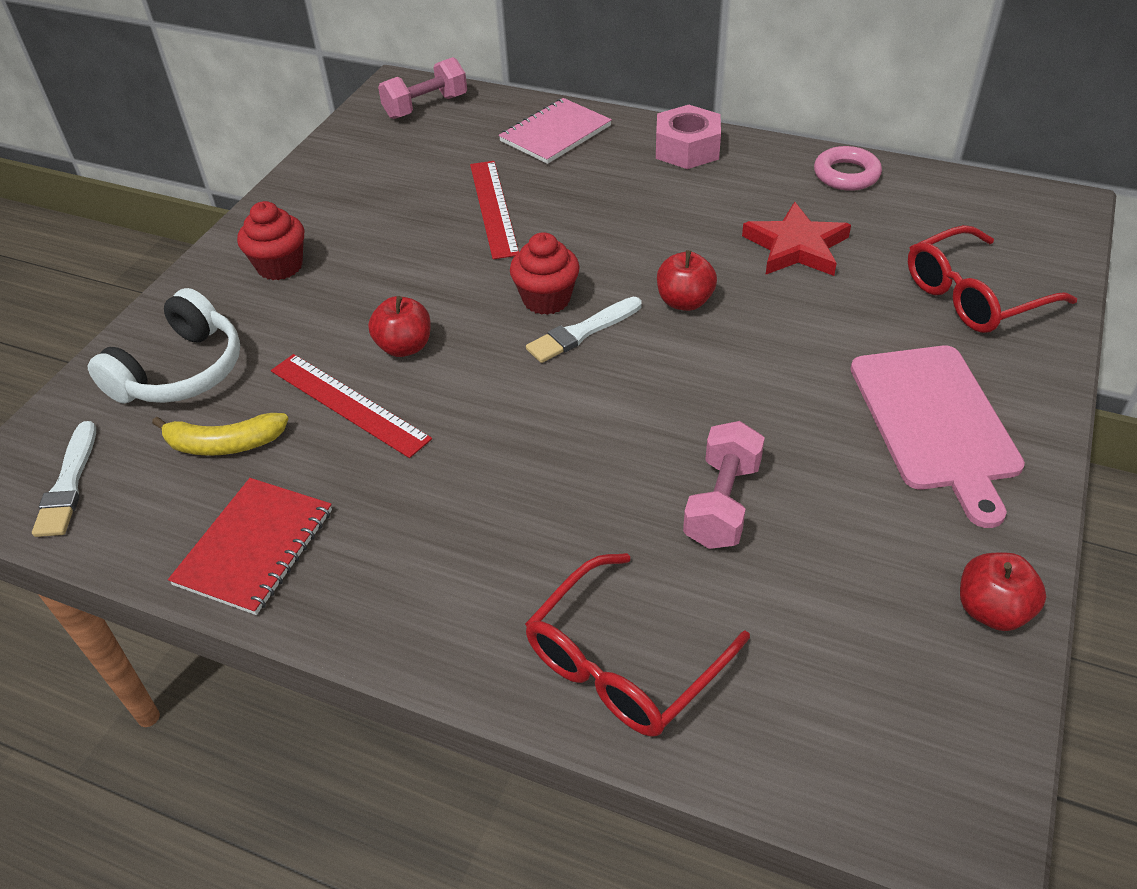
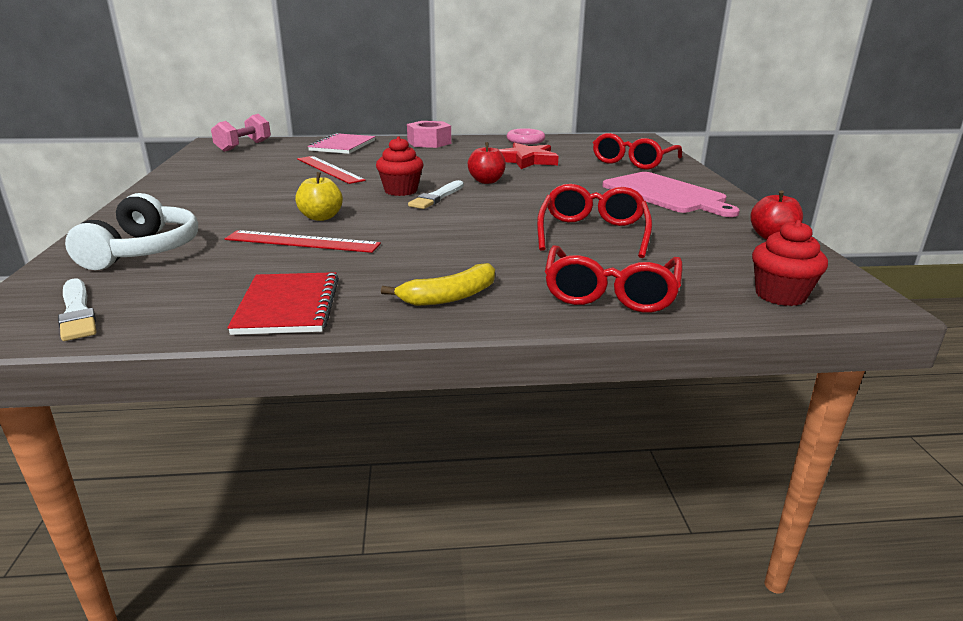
camera: 30 degrees left, 20 degrees down
yellow banana [152,413,288,456] -> yellow banana moved to [381,263,495,306]
red cupcake [237,201,304,280] -> red cupcake moved to [752,220,828,306]
red apple [368,296,431,357] -> yellow apple [295,172,343,221]
pink dumbbell [683,421,765,549] -> red glasses [537,184,652,258]

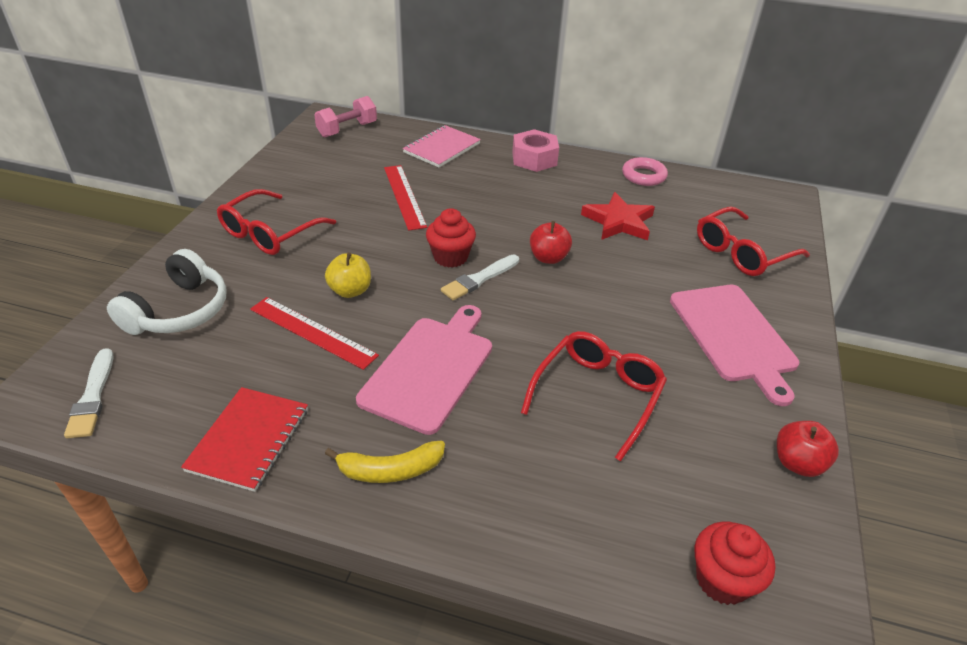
camera: 20 degrees right, 15 degrees up
red glasses [545,245,683,312] -> red glasses moved to [217,189,336,255]
none -> pink cutting board [356,305,492,435]

